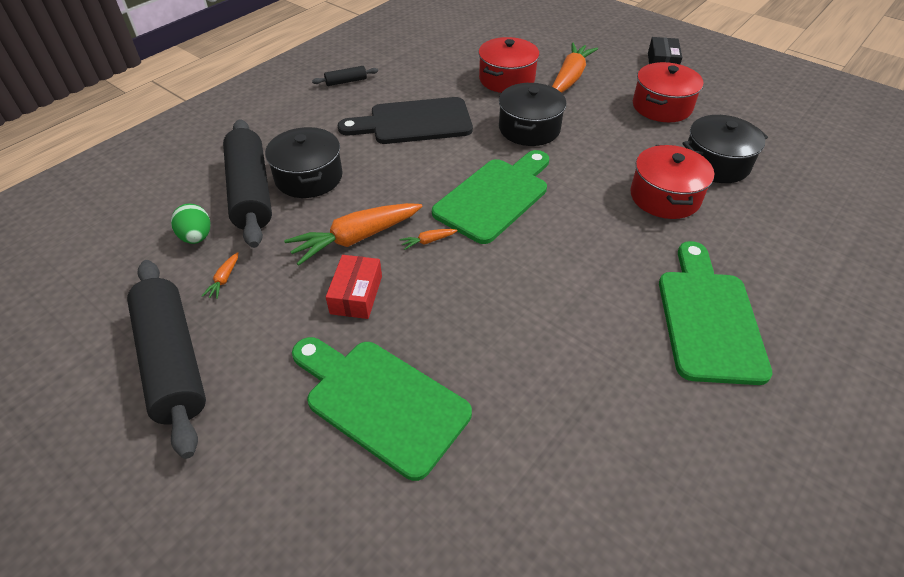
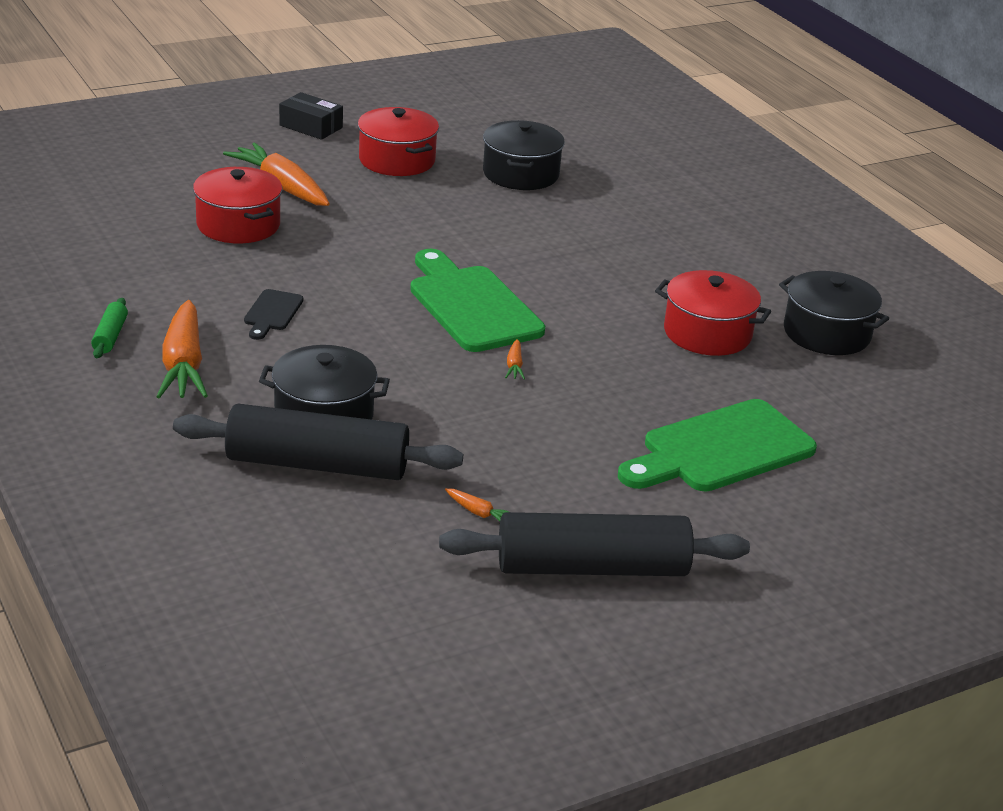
camera: 70 degrees left, 15 degrees down
green egg [171,203,210,244] -> none
orange carrot [284,203,422,266] -> orange carrot moved to [156,300,208,399]
black rolling pin [312,66,378,86] -> green rolling pin [91,298,128,358]
red box [326,255,382,319] -> none
black cutting board [338,97,473,144] -> black cutting board [244,289,303,340], size x0.47
black pot [499,83,567,146] -> black pot moved to [779,271,889,355]
red pot [630,145,714,219] -> red pot moved to [655,270,771,356]
green cutting board [659,241,773,385] -> none

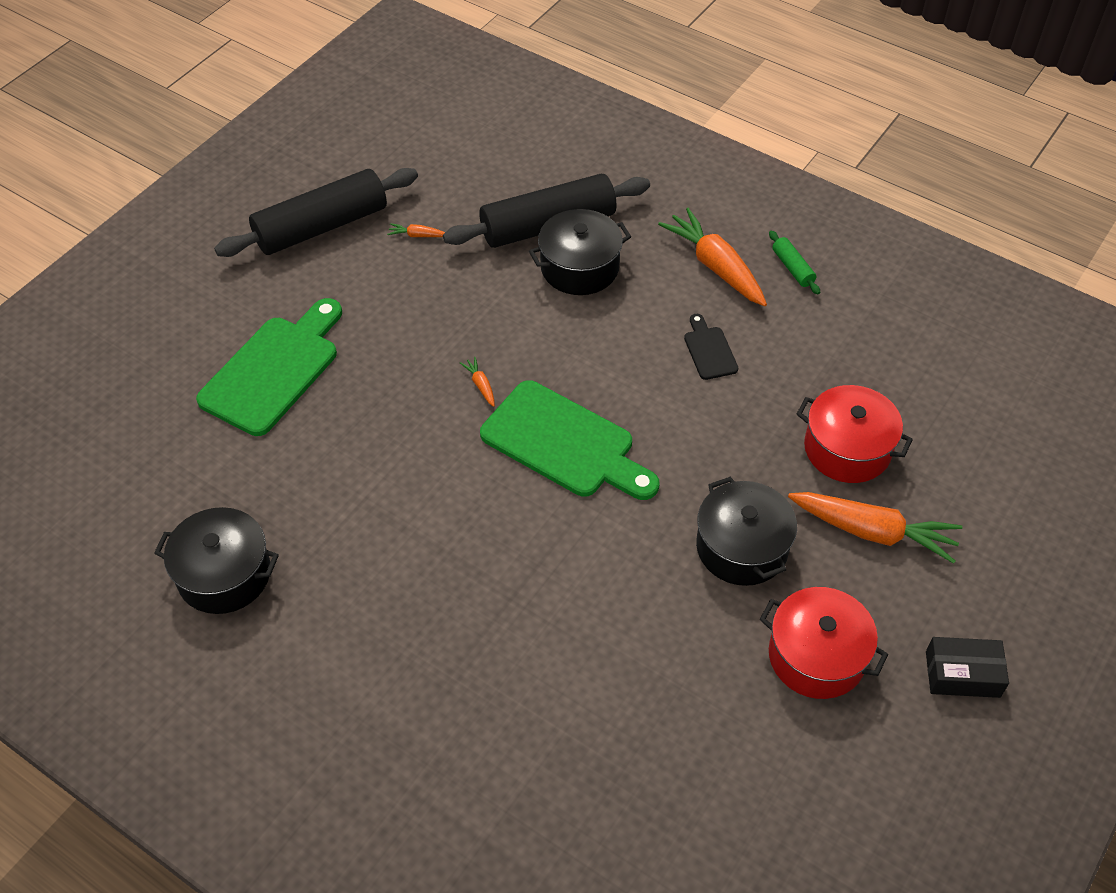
camera: 155 degrees right, 20 degrees up
black pot [483,120,565,190] -> black pot moved to [696,477,797,586]
red pot [655,270,771,356] -> none

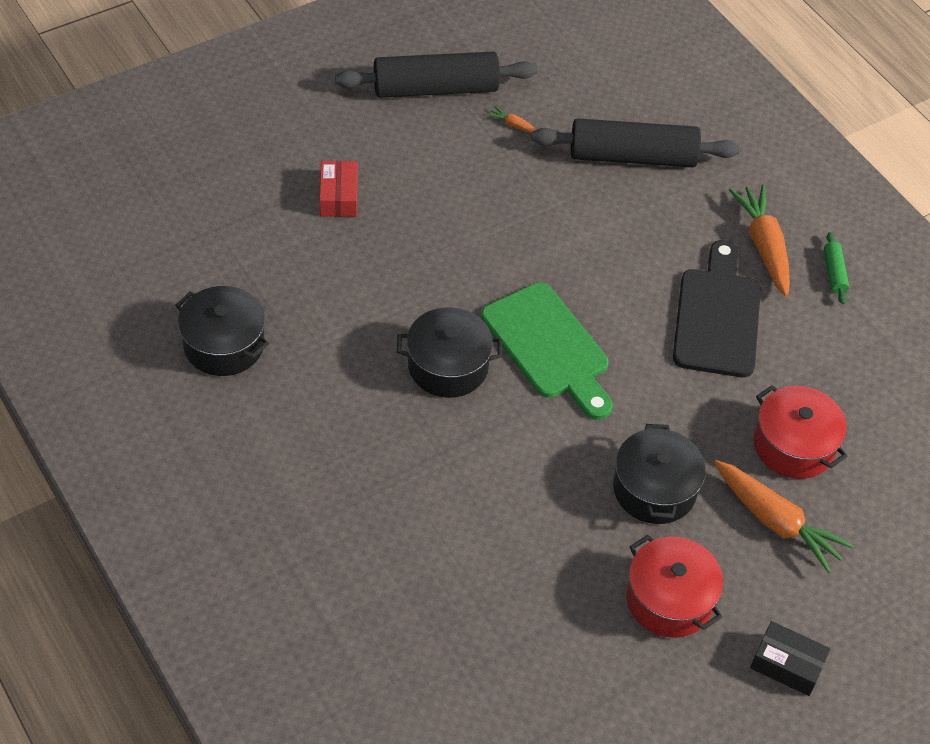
camera: 20 degrees right, 0 degrees up
green cutting board [196,298,342,436] -> red box [320,161,358,217]
orange carrot [460,357,495,407] -> none
black pot [529,209,631,295] -> black pot moved to [397,307,502,398]
black cutting board [684,314,738,380] -> black cutting board [673,240,761,377], size x2.13

